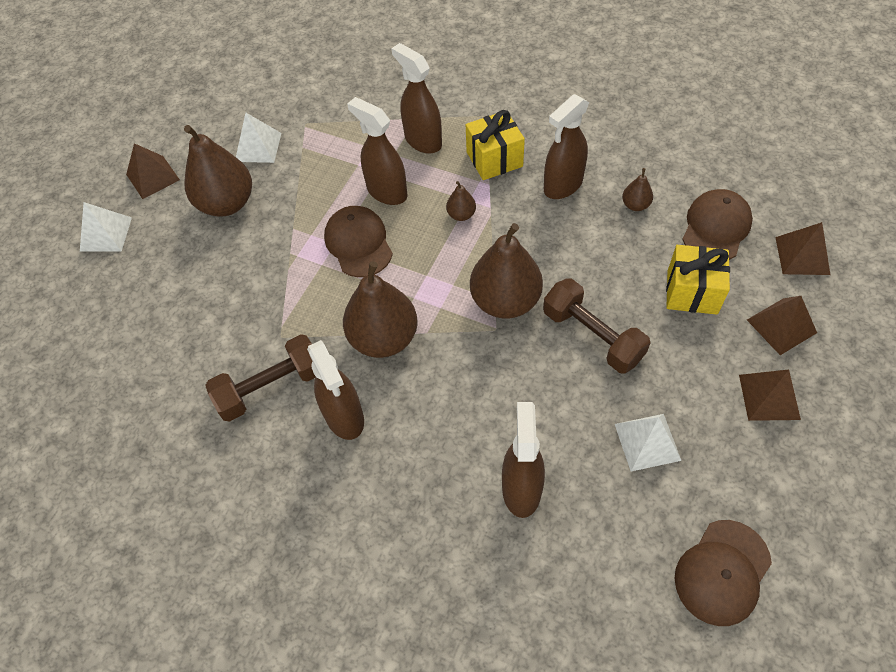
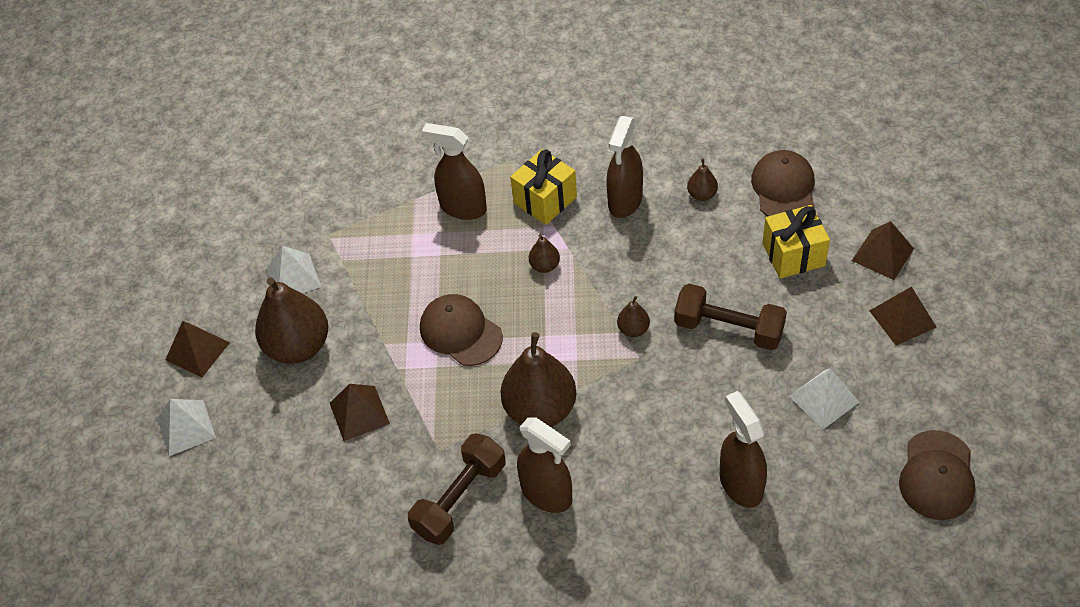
camera: 25 degrees left, 5 degrees down
brown spray bottle [347,97,407,205] -> none
brown pear [470,223,543,319] -> brown pear [617,296,650,337], size x0.45
brown pyramid [775,222,830,275] -> brown pyramid moved to [330,384,390,441]

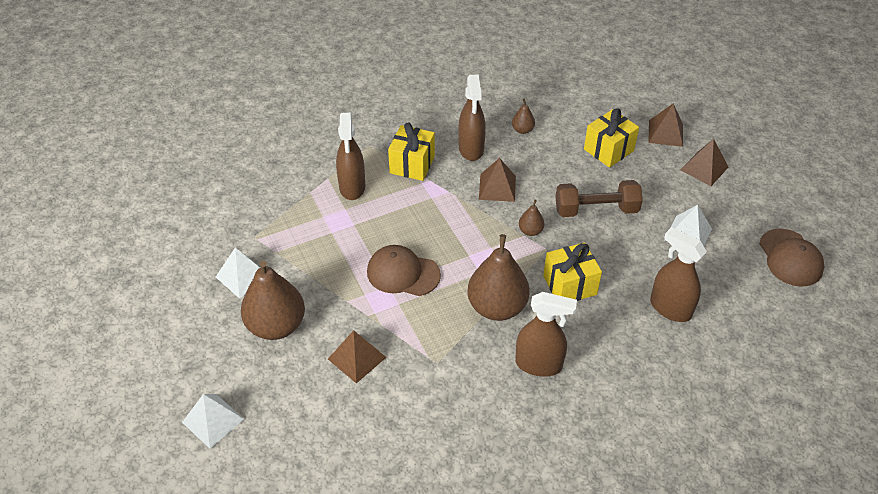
camera: 30 degrees left, 5 degrees down
brown pyramid [165,321,230,377] -> brown pyramid moved to [479,158,516,202]
brown dumbbell [408,433,505,545] -> none
brown spray bottle [422,123,487,220] -> brown spray bottle turned 90 degrees counterclockwise [336,113,365,200]
brown pear [529,234,560,273] -> none
brown cap [751,150,814,216] -> none
none -> yellow gift [543,243,602,301]

